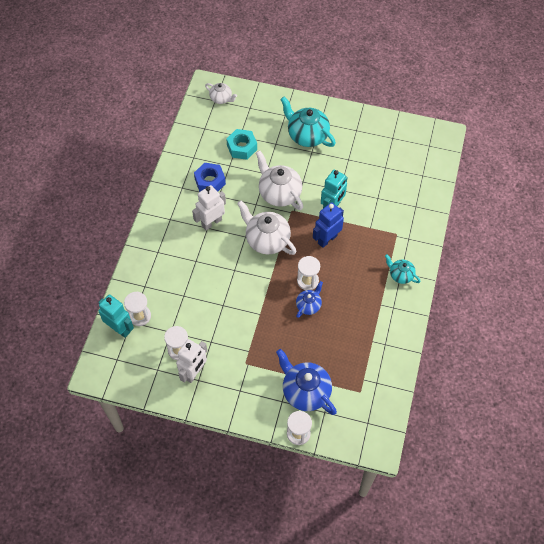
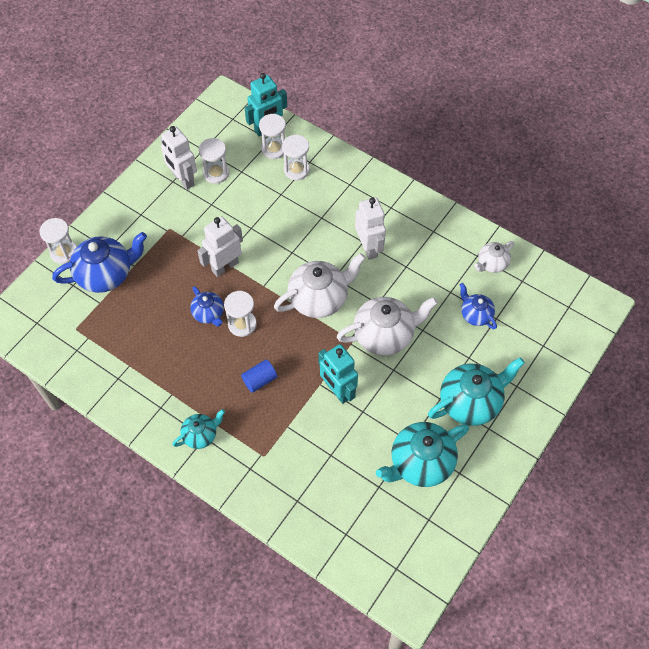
camera: 110 degrees right, 0 degrees up
blue nut [194,163,226,192] -> none
white teapot [205,83,237,104] -> white teapot moved to [474,241,514,273]
turquoise nut [226,129,257,160] -> blue teapot [460,283,497,329]
blue robot [313,202,344,248] -> none
none -> white robot [197,216,243,277]
none -> blue cylinder [241,359,277,393]
none -> white hourglass [282,135,310,180]
none -> turquoise teapot [376,422,469,487]

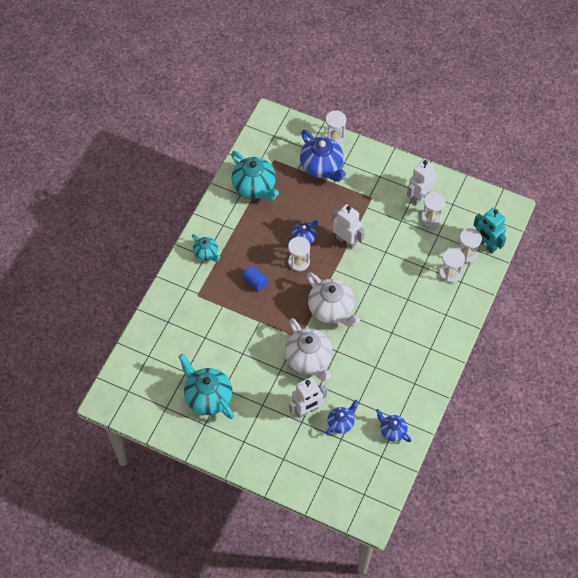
camera: 80 degrees right, 0 degrees up
turquoise robot [318,344,358,404] -> none
white robot [355,197,386,260] -> white robot moved to [289,377,327,418]
turquoise teapot [428,357,525,426] -> turquoise teapot moved to [231,151,279,201]
white teapot [474,241,514,273] -> blue teapot [376,409,412,442]

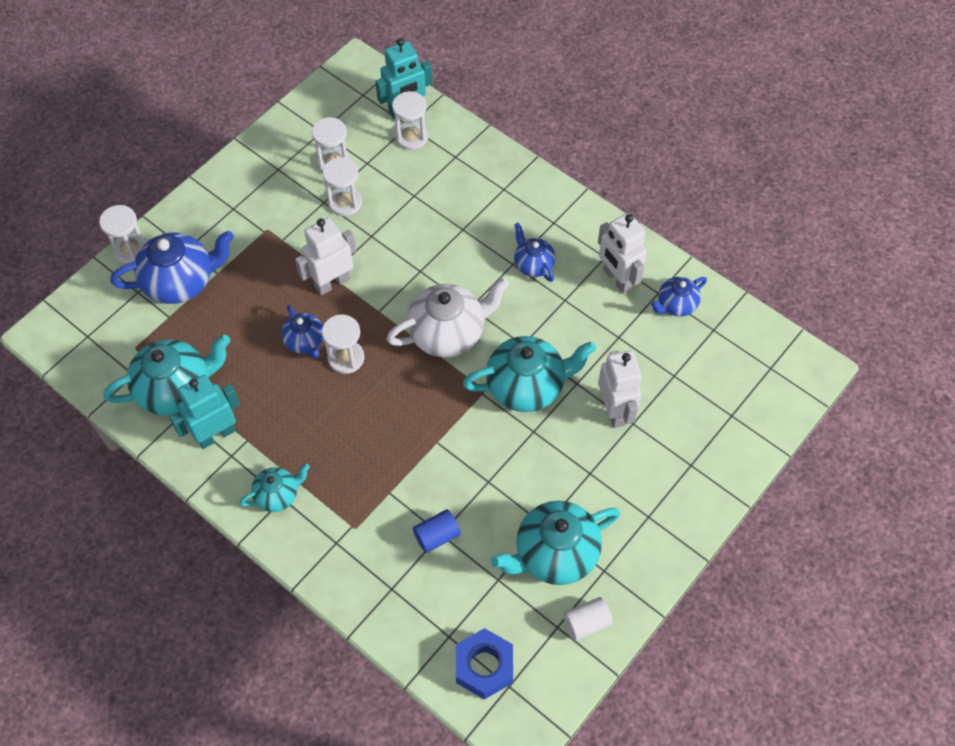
camera: 75 degrees left, 0 degrees up
blue cylinder [242,266,268,291] -> blue cylinder moved to [413,509,461,553]
white teapot [285,318,333,381] -> turquoise teapot [463,336,596,412]
blue teapot [326,400,358,435] -> blue teapot moved to [514,222,555,282]
white robot [407,159,436,205] -> white robot moved to [598,213,647,294]
white hourglass [439,248,465,283] -> white hourglass moved to [322,157,362,216]
none -> turquoise robot [170,375,240,449]
none -> blue nut [456,628,513,700]
none -> white cylinder [563,597,613,641]

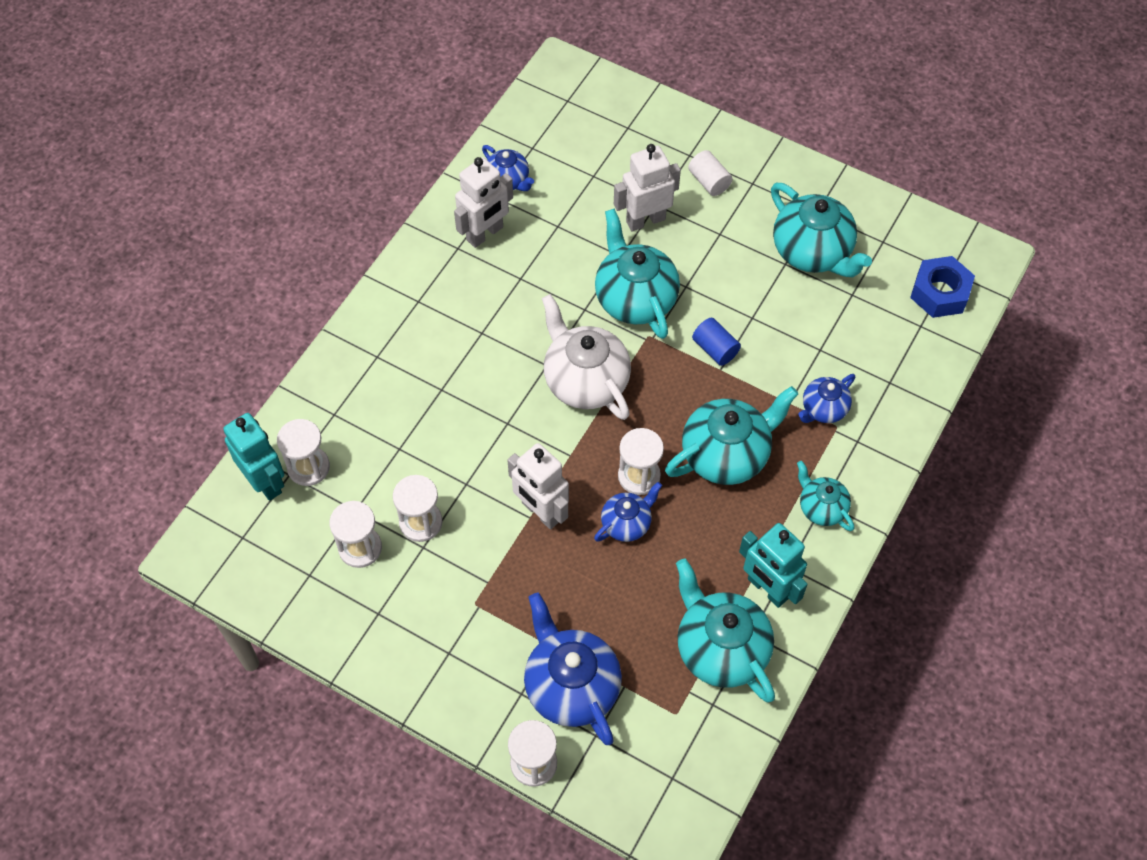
camera: 100 degrees left, 0 degrees up
blue cylinder [413,509,461,553] -> blue cylinder moved to [692,318,741,366]
blue teapot [514,222,555,282] -> blue teapot moved to [798,374,856,423]
white cylinder [563,597,613,641] -> white cylinder moved to [688,150,733,196]
none -> turquoise teapot [665,386,798,485]

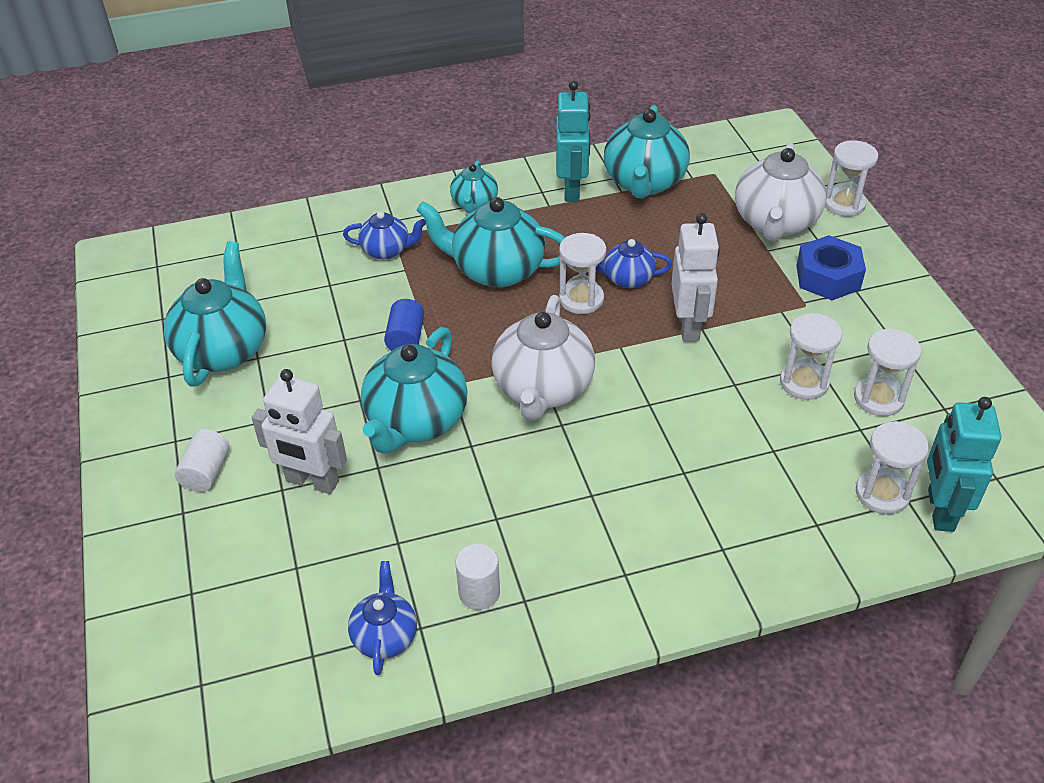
camera: 135 degrees left, 15 degrees down
white robot [454,157,513,248] -> white cylinder [455,544,500,610]
blue teapot [524,593,622,745] -> white teapot [735,142,827,241]
blue nut [910,256,975,318] -> blue nut moved to [796,235,866,300]

